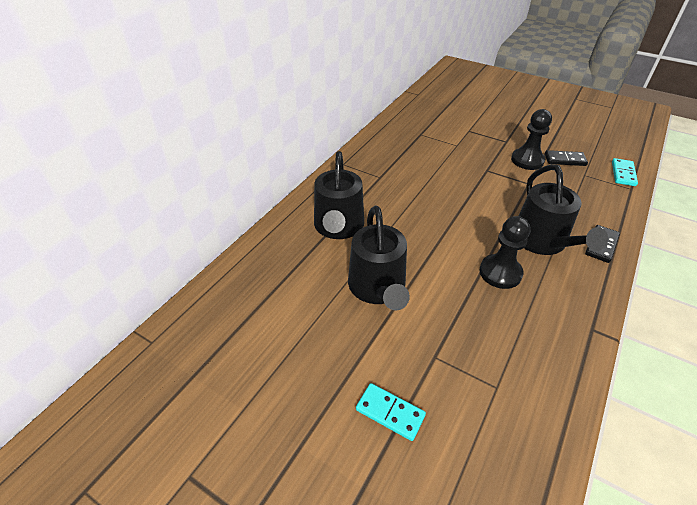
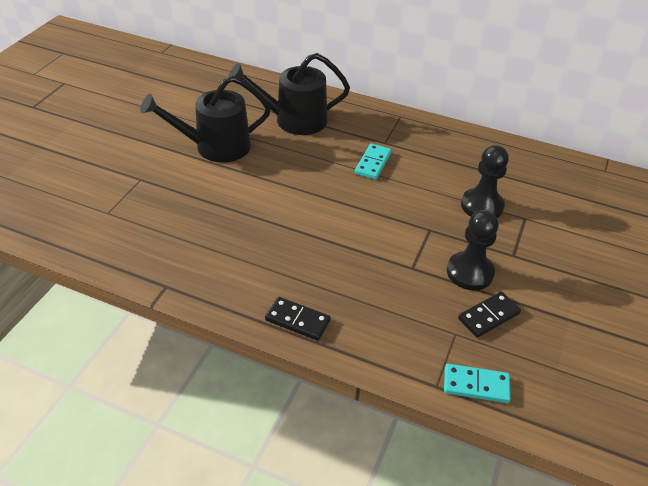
camera: 80 degrees right, 0 degrees up
turquoise domino [356,383,426,441] -> turquoise domino moved to [355,144,392,179]
black pawn [480,216,530,289] -> black pawn moved to [461,145,509,218]
black watering can [519,164,608,255] -> none
black domino [545,150,588,166] -> black domino turned 60 degrees clockwise [458,292,521,338]

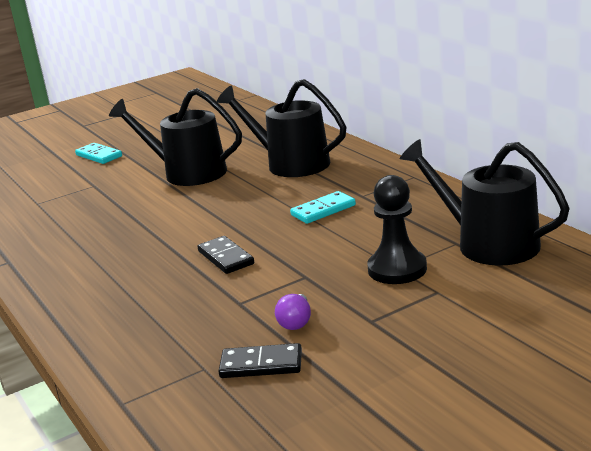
camera: 40 degrees right, 20 degrees down
black domino [265,297,331,341] -> black domino moved to [197,236,254,274]
turquoise domino [444,364,511,403] -> turquoise domino moved to [75,143,122,164]
black pawn [447,210,499,290] -> purple light bulb [275,294,311,330]
none -> black watering can [400,139,570,266]

